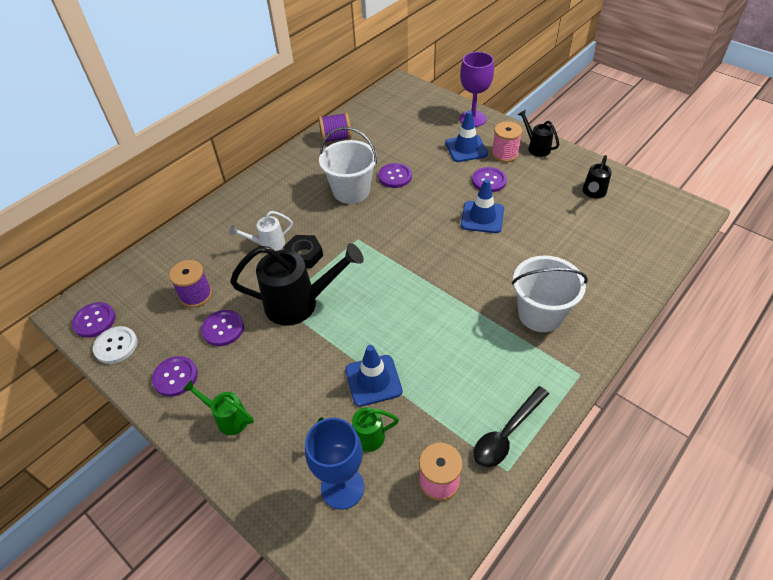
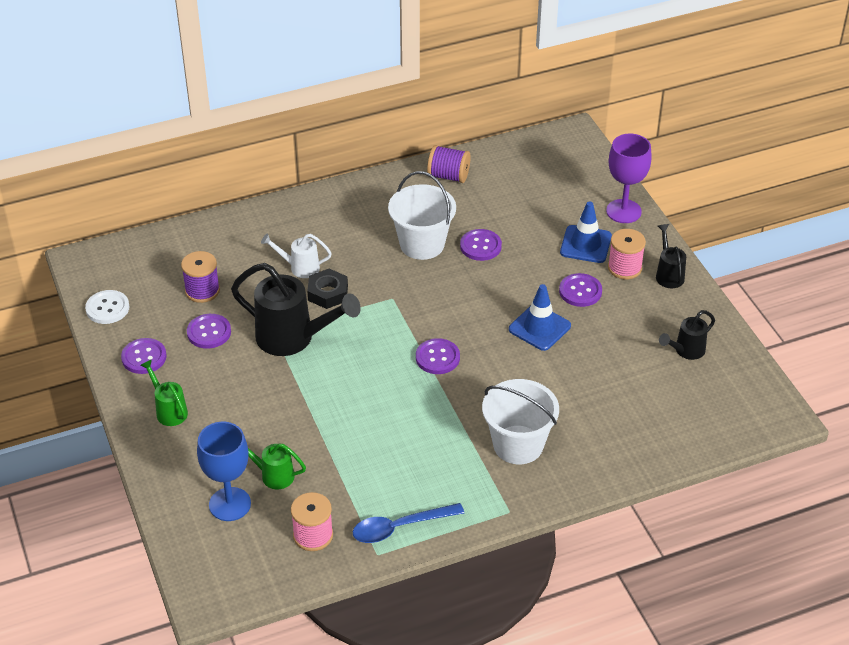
camera: 25 degrees right, 5 degrees down
purple button [72,302,116,338] -> purple button moved to [416,338,460,374]
blue traffic cone [345,345,402,407] -> none
black spoon [474,386,549,467] -> blue spoon [353,503,464,543]

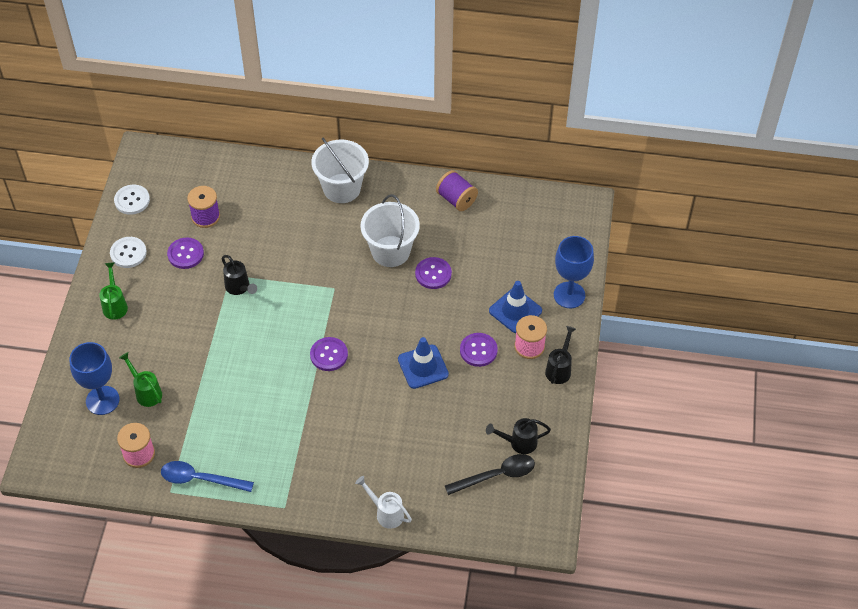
camera: 30 degrees right, 10 degrees up
purple button [121,338,166,374] -> white button [110,237,147,268]
black watering can [231,263,361,356] -> black watering can [221,255,257,295], size x0.52
white watering can [261,234,332,278] -> white watering can moved to [355,476,412,529]
black nut [307,269,348,309] -> none
white bucket [482,379,559,464] -> white bucket moved to [311,137,369,203]
purple goblet [606,134,652,223] -> blue goblet [554,236,594,308]
none -> black spoon [445,454,535,495]

